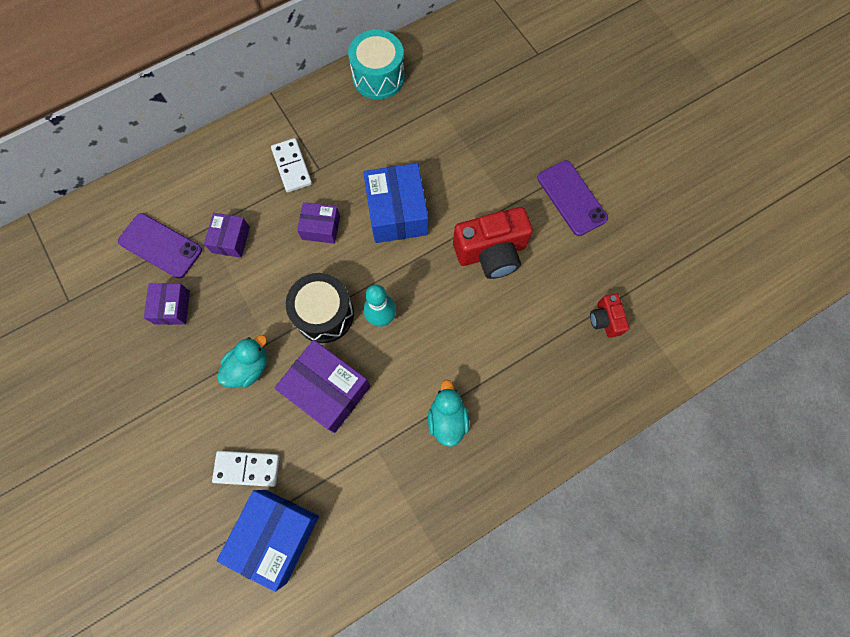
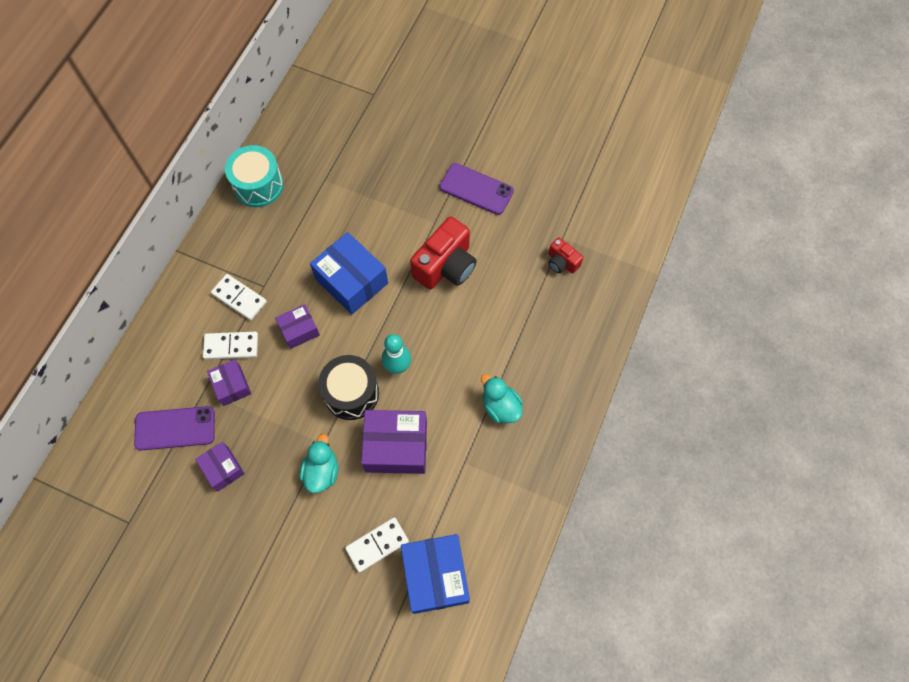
camera: 35 degrees left, 5 degrees down
none -> white domino [203,332,258,360]

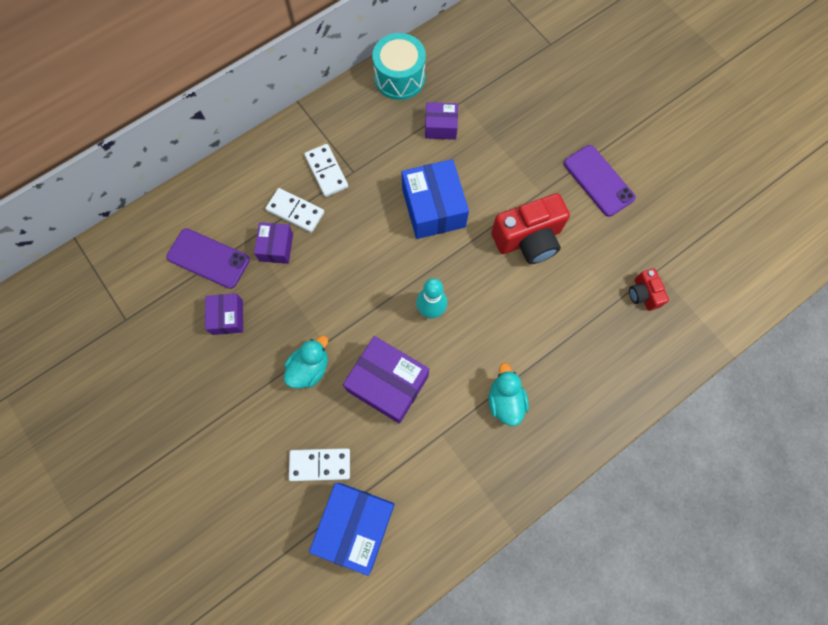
camera: 30 degrees right, 5 degrees up
purple box [275,304,320,349] -> purple box moved to [425,102,458,140]
black drum [318,355,379,420] -> none

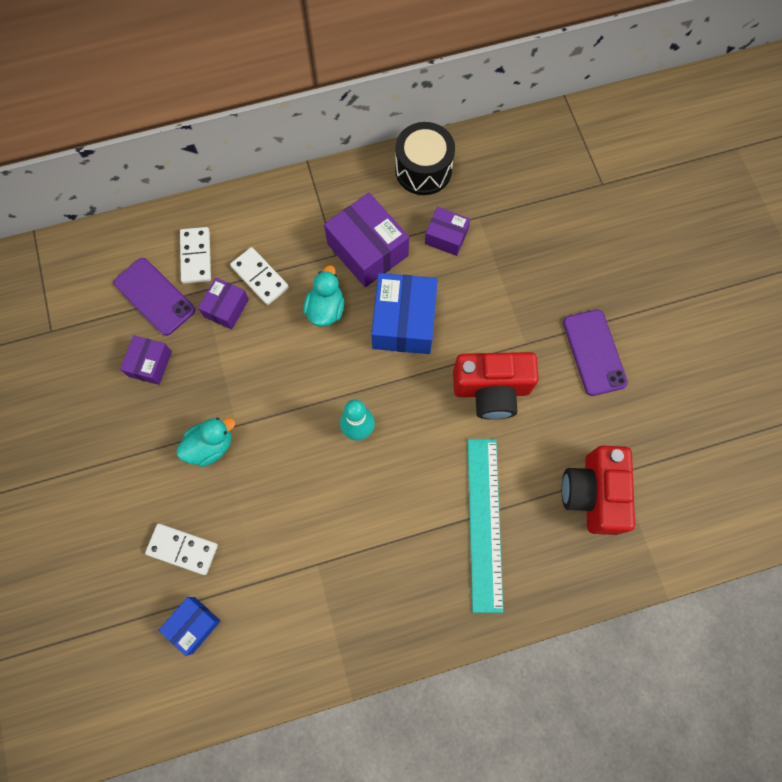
camera: 20 degrees right, 0 degrees up
white domino [304,144,348,197] -> white domino moved to [180,227,211,284]
blue box [309,483,395,576] -> blue box [158,597,220,656], size x0.57
purple box [343,336,429,424] -> purple box moved to [324,193,409,287]
turquoise drum [372,33,426,100] -> black drum [395,122,455,195]
turquoise duck [488,363,529,426] -> turquoise duck moved to [304,265,344,327]
red camera [629,268,669,311] -> red camera [562,446,635,535], size x1.92
none -> turquoise ruler [468,439,503,613]

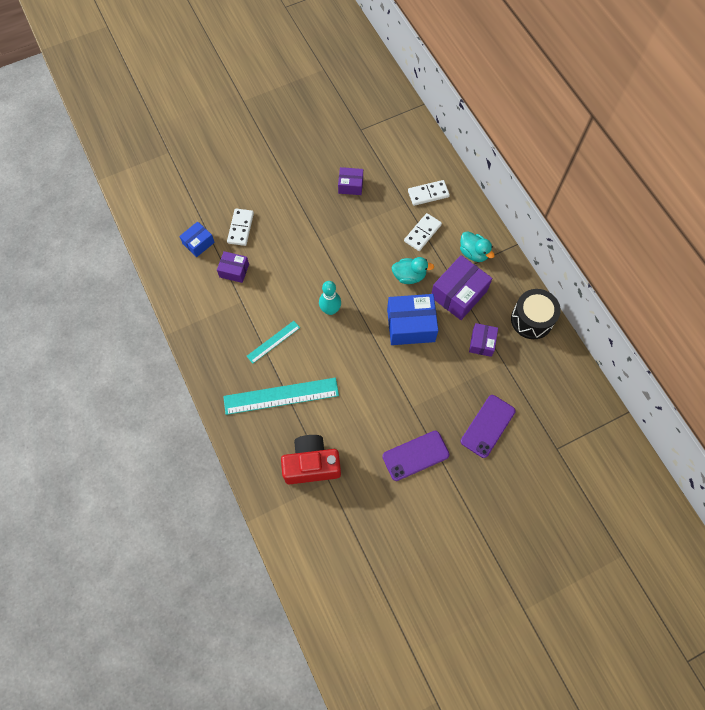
camera: 80 degrees right, 5 degrees down
purple phone [114,258,195,336] -> purple phone moved to [461,395,516,458]
blue box [158,597,220,656] -> blue box turned 75 degrees counterclockwise [179,221,215,257]
turquoise duck [176,418,235,467] -> turquoise duck moved to [460,231,495,262]
purple box [198,278,249,329] -> purple box moved to [217,251,249,283]
red camera [453,352,539,420] -> none
none -> turquoise ruler [247,321,300,364]

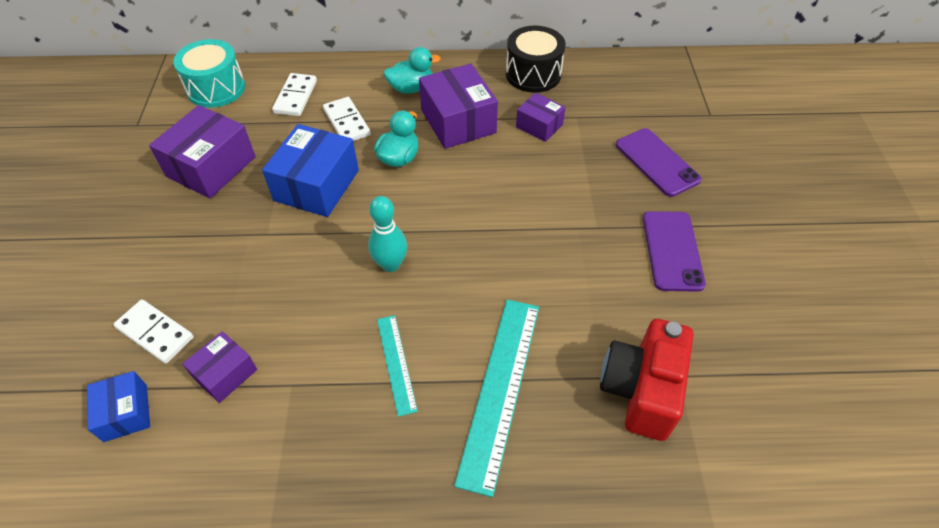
camera: 65 degrees left, 15 degrees down
purple box [338,167,363,195] -> purple box [149,105,256,198], size x1.76
blue box [387,294,438,345] -> blue box moved to [262,124,359,217]
none -> turquoise drum [173,39,245,108]

